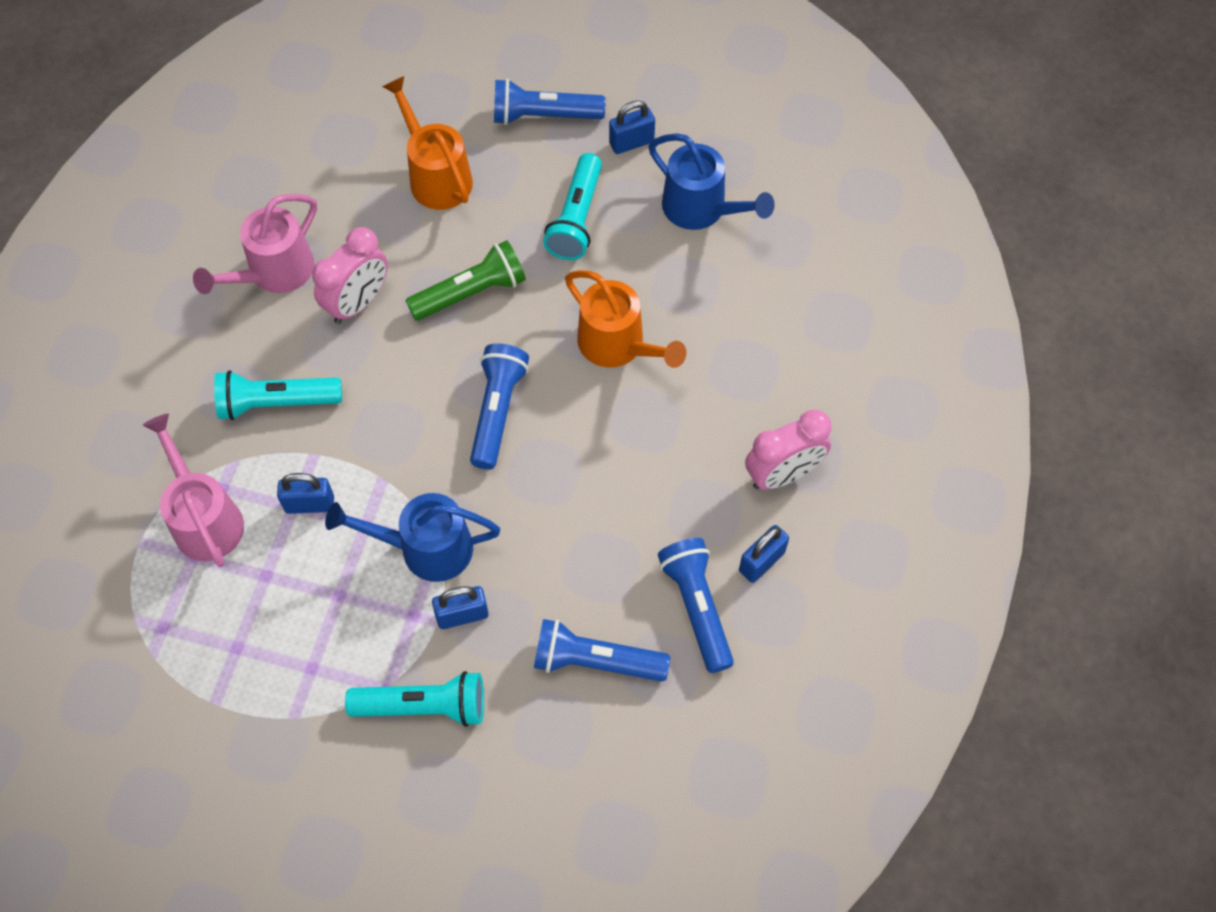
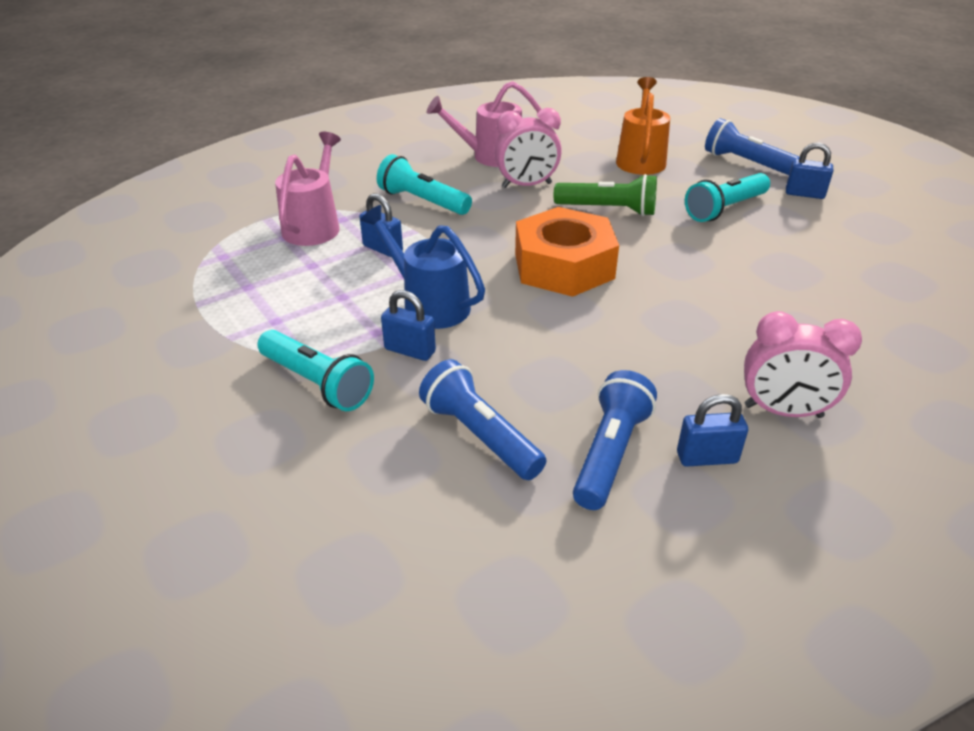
camera: 40 degrees right, 25 degrees down
blue flashlight [470,343,529,469] -> orange nut [515,207,619,297]
orange watering can [565,270,686,368] -> none
blue watering can [649,133,775,230] -> none

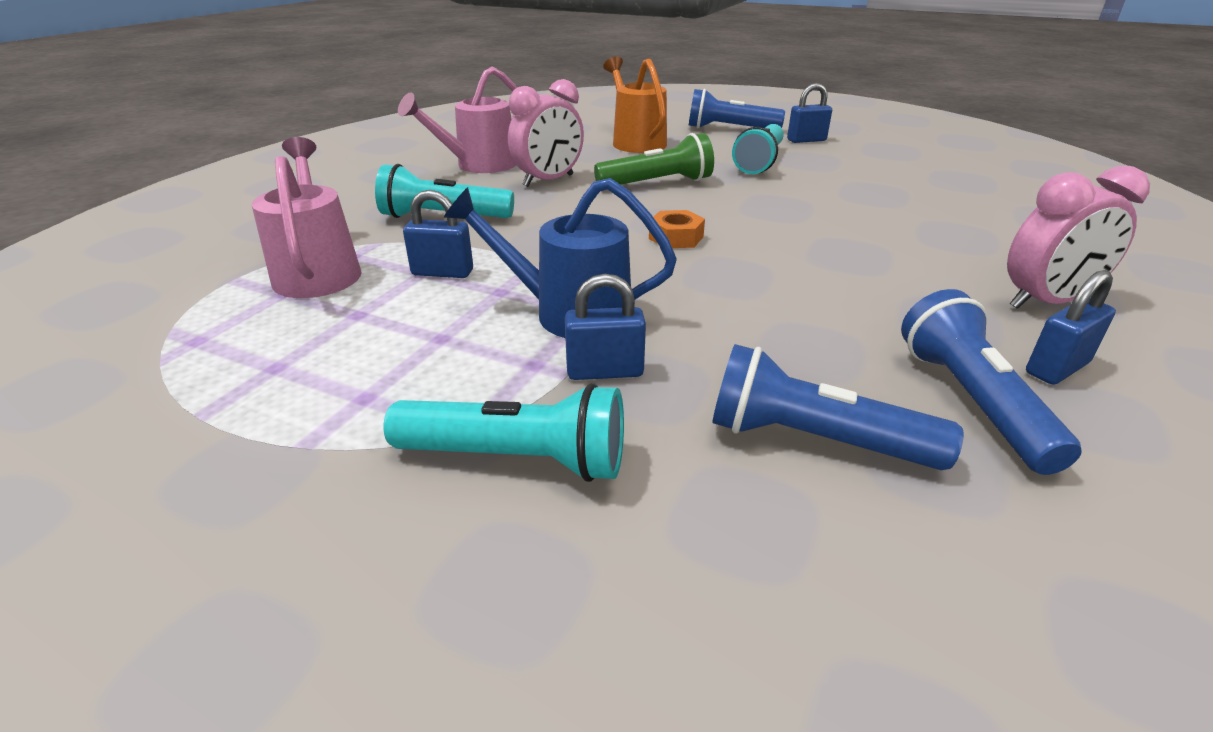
camera: 30 degrees left, 5 degrees down
orange nut [515,207,619,297] -> orange nut [649,210,705,248], size x0.42

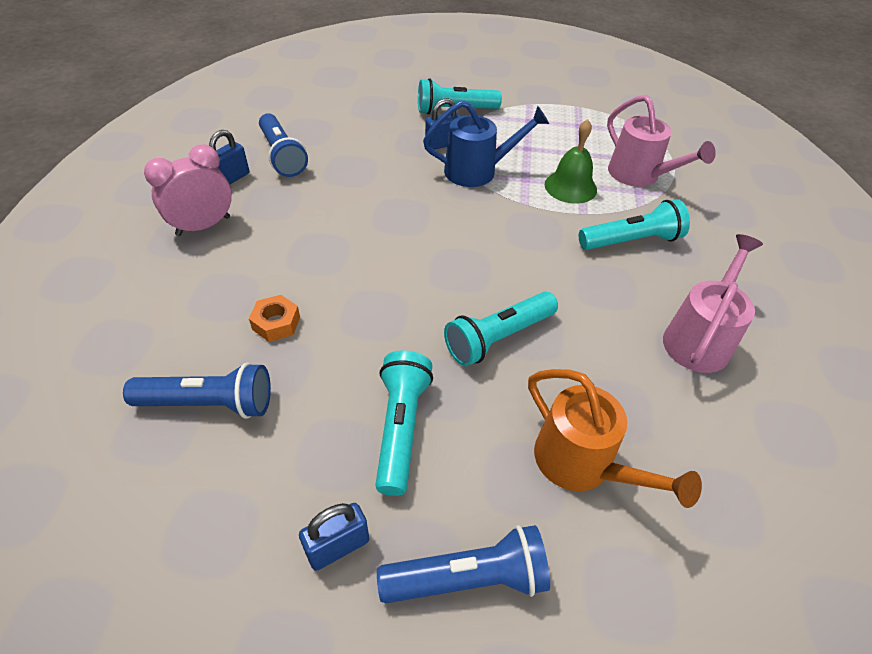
camera: 160 degrees right, 15 degrees up
blue padlock [403,190,473,278] -> green bell [545,119,597,204]
pink clock [508,79,584,187] -> none
green flashlight [594,133,714,185] -> turquoise flashlight [444,292,558,366]
orange nut [649,210,705,248] -> orange nut moved to [249,295,300,342]
blue flashlight [712,344,964,470] -> blue flashlight moved to [123,363,271,419]

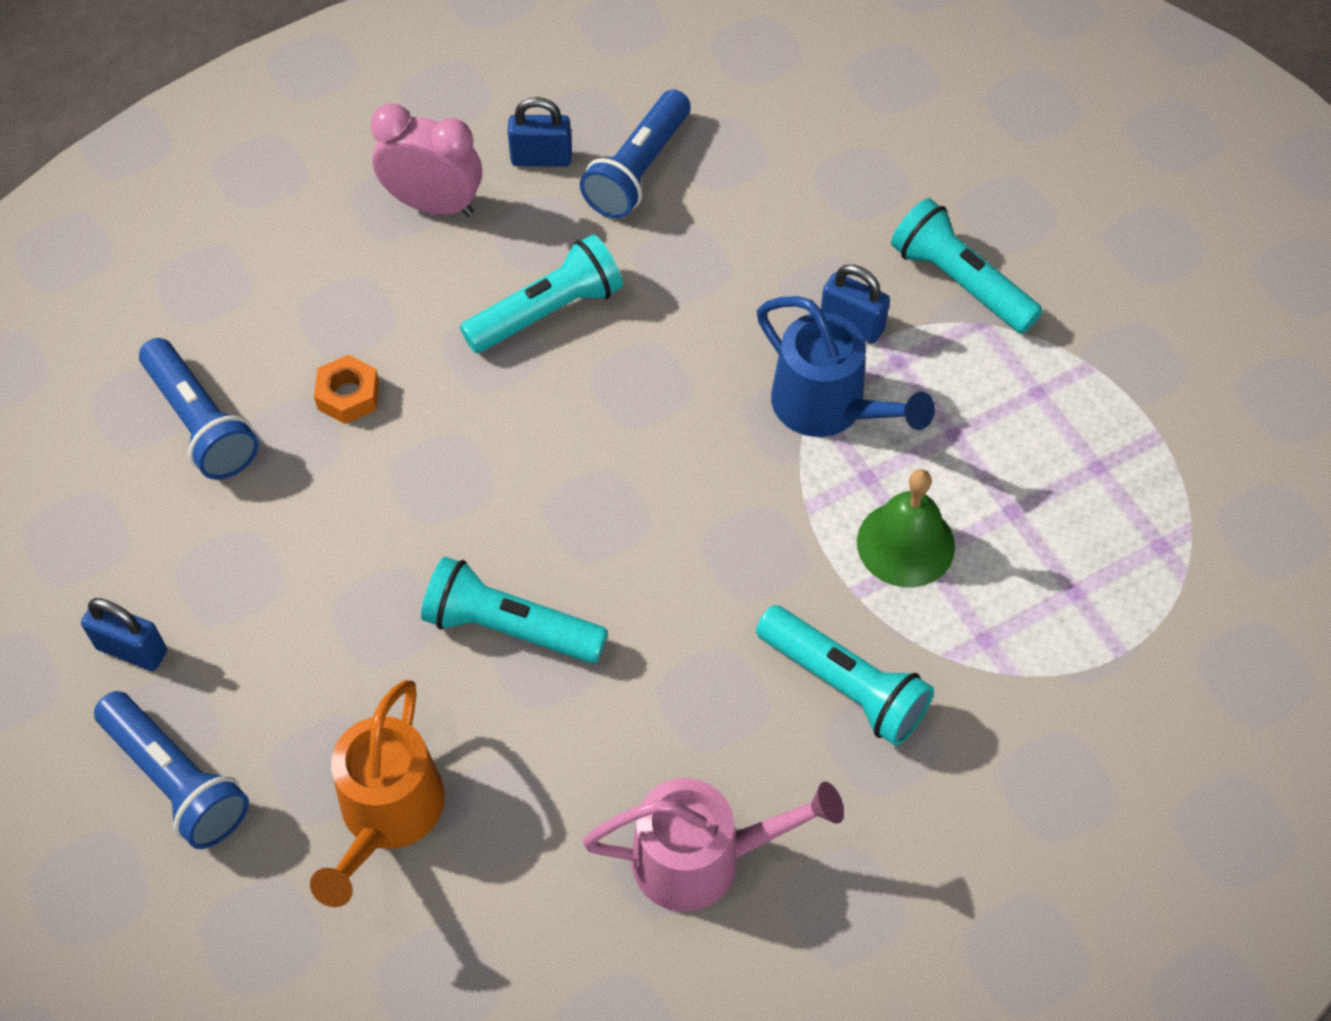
camera: 55 degrees right, 10 degrees up
turquoise flashlight [375,350,433,496] -> turquoise flashlight moved to [460,234,623,353]
pink watering can [607,95,716,187] -> none

